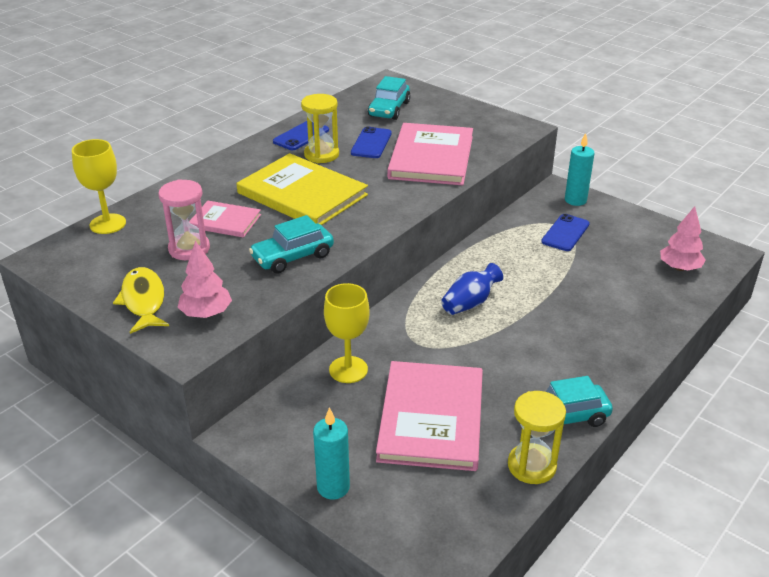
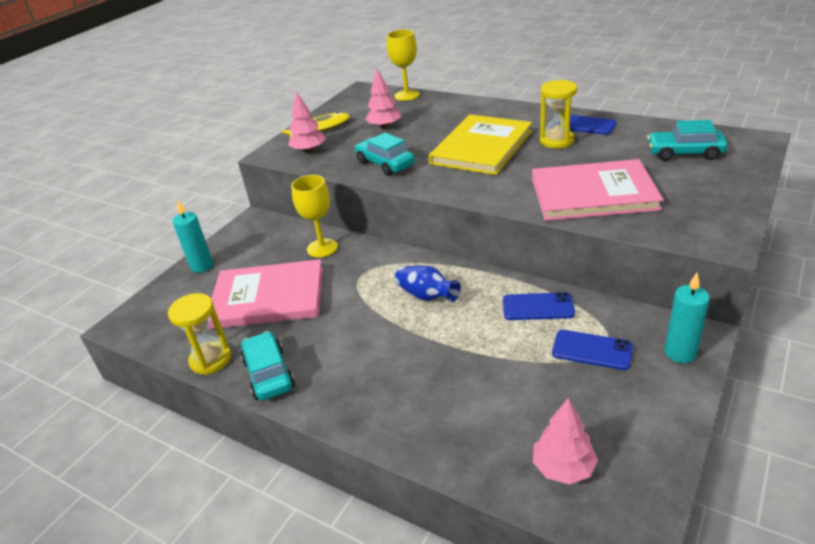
camera: 85 degrees right, 0 degrees up
pink hourglass [158,179,210,260] -> pink tree [365,69,401,129]
pink book [189,201,261,238] -> none
blue phone [351,127,392,158] -> blue phone moved to [503,292,575,320]

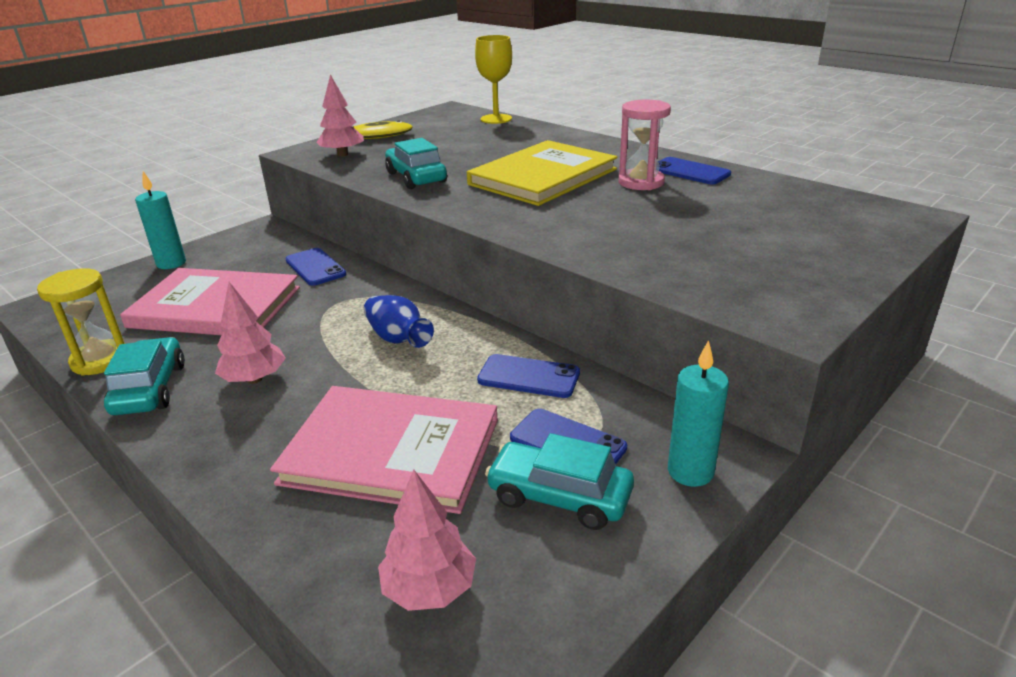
camera: 10 degrees right, 5 degrees down
yellow goblet [291,175,338,258] -> blue phone [285,248,346,286]
pink tree [365,69,401,129] -> pink tree moved to [215,282,286,384]
pink book [532,159,664,221] -> pink book moved to [270,386,498,514]
yellow hourglass [540,80,577,149] -> pink hourglass [619,100,671,190]
turquoise car [647,120,727,161] -> turquoise car moved to [485,433,634,530]

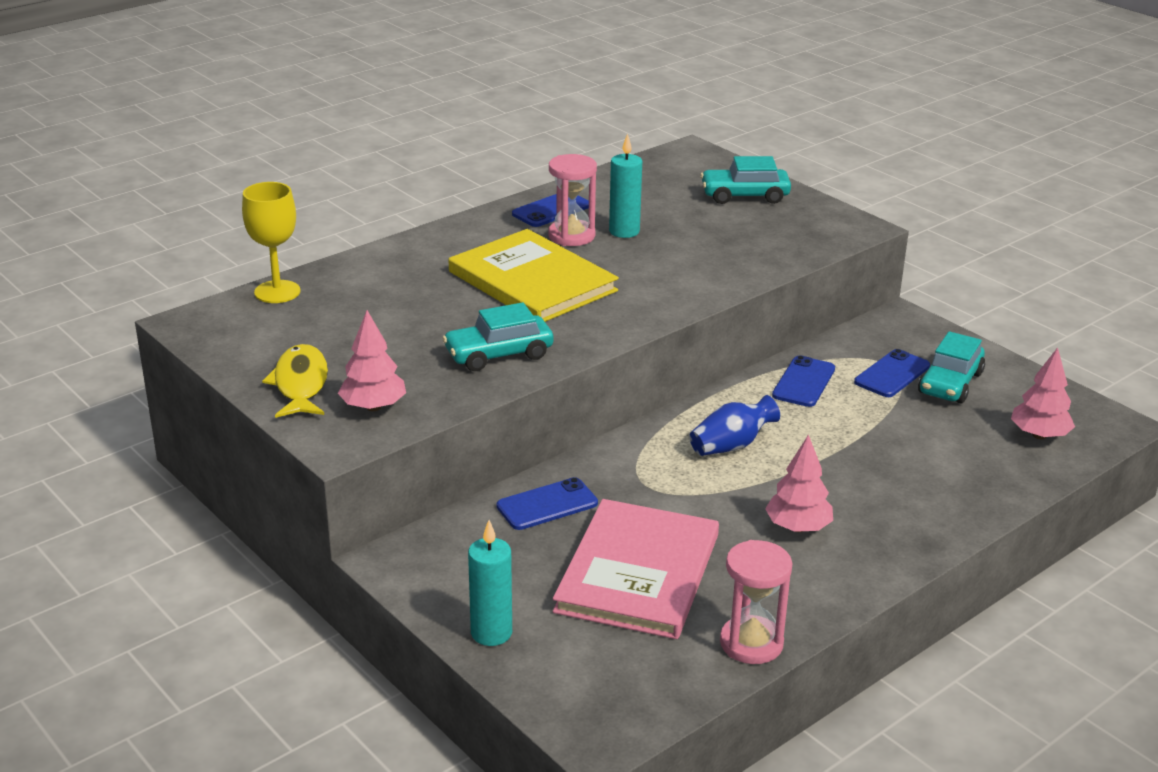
camera: 85 degrees left, 0 degrees up
yellow hourglass [37,268,125,376] -> pink hourglass [720,540,793,664]
turquoise car [104,337,185,415] -> turquoise car moved to [700,156,791,204]
pink book [270,386,498,514] -> none
turquoise candle [668,340,729,487] -> turquoise candle moved to [609,133,642,238]

